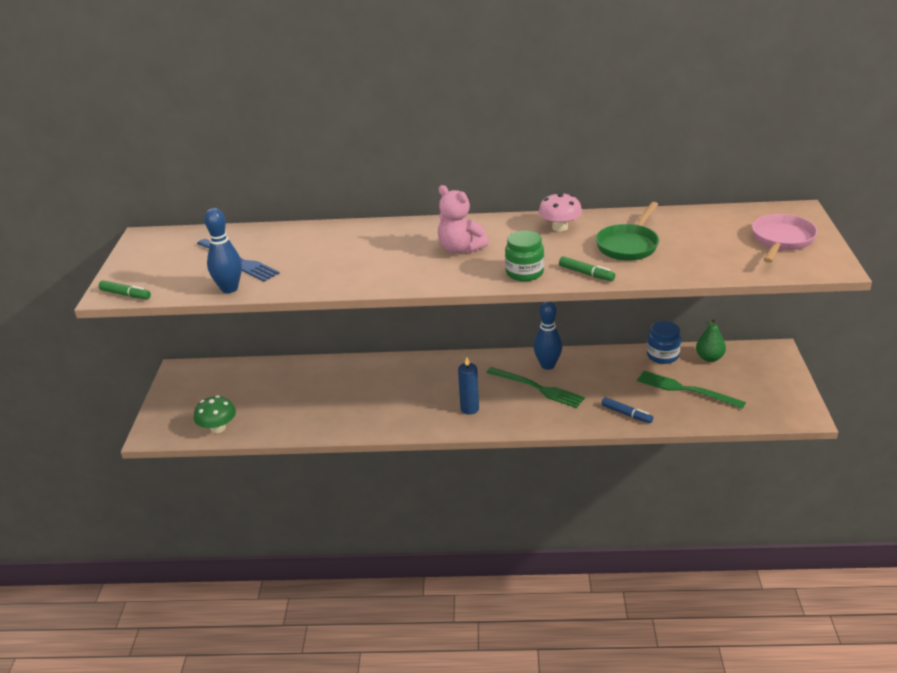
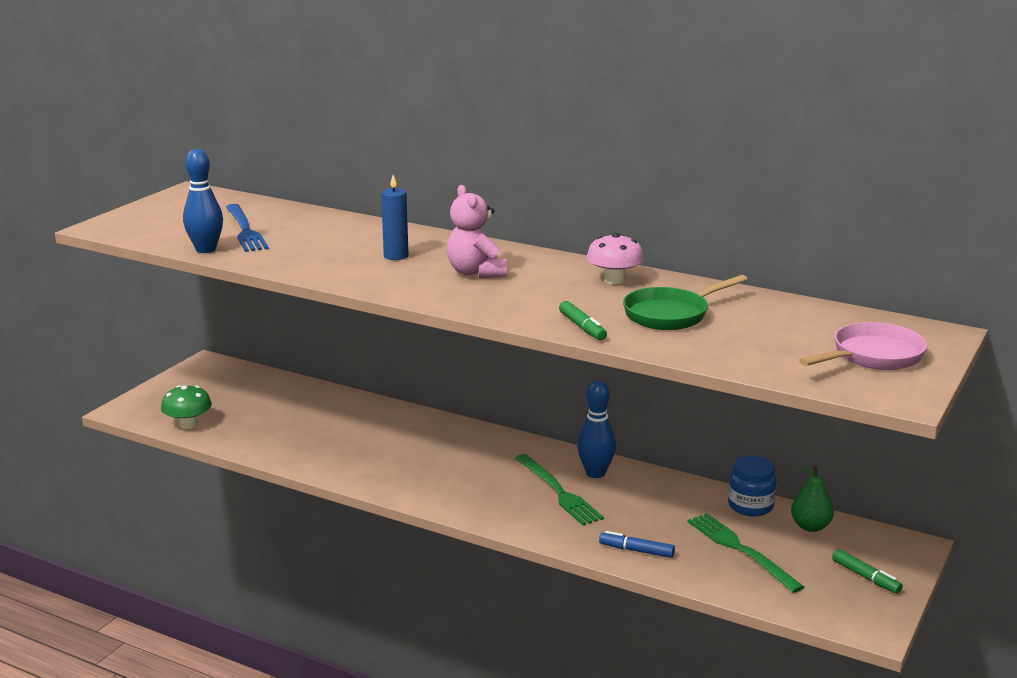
camera: 25 degrees right, 10 degrees down
green marker [98,280,151,299] -> green marker moved to [832,549,902,594]
blue candle [458,357,479,415] -> blue candle moved to [381,175,409,260]
green jar [505,230,544,281] -> none
blue marker [601,397,653,423] -> blue marker turned 135 degrees clockwise [599,531,675,558]

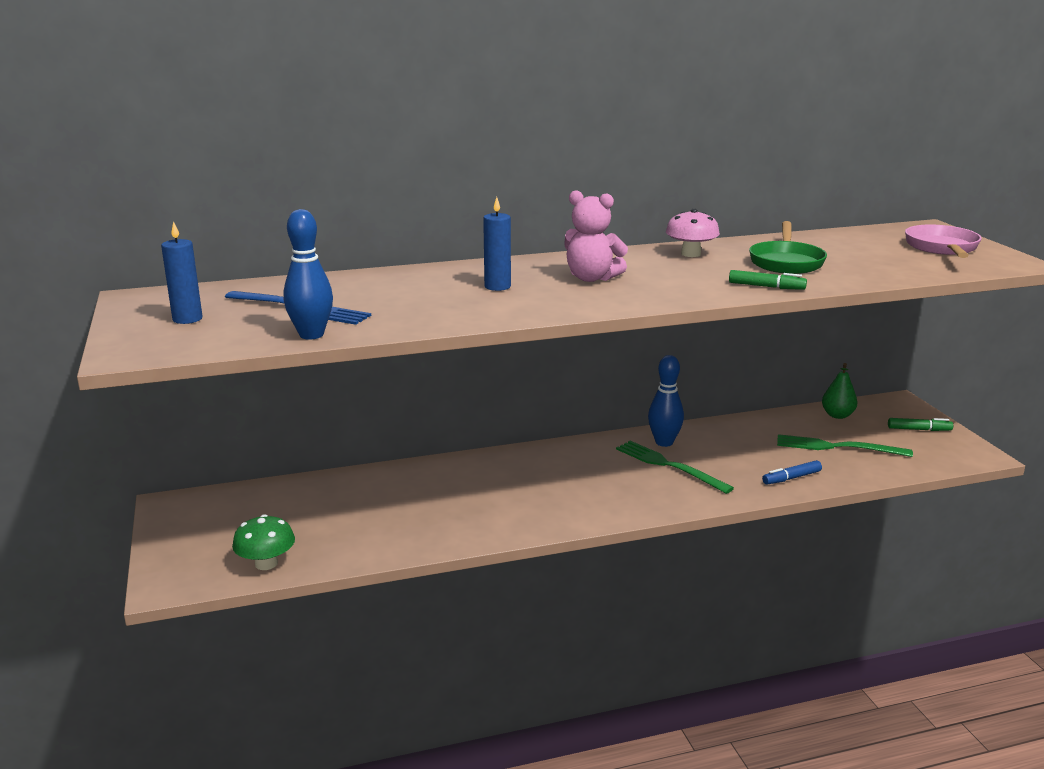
camera: 45 degrees left, 0 degrees up
green fork [515,454,604,525] -> green fork turned 150 degrees counterclockwise [616,441,734,494]
blue jar [728,456,777,516] -> none
none -> blue candle [161,221,203,324]

